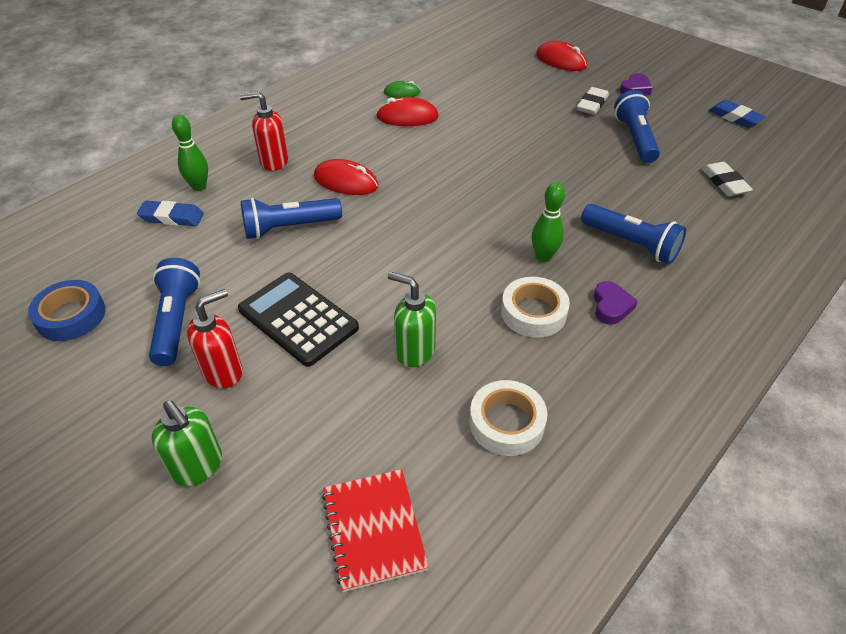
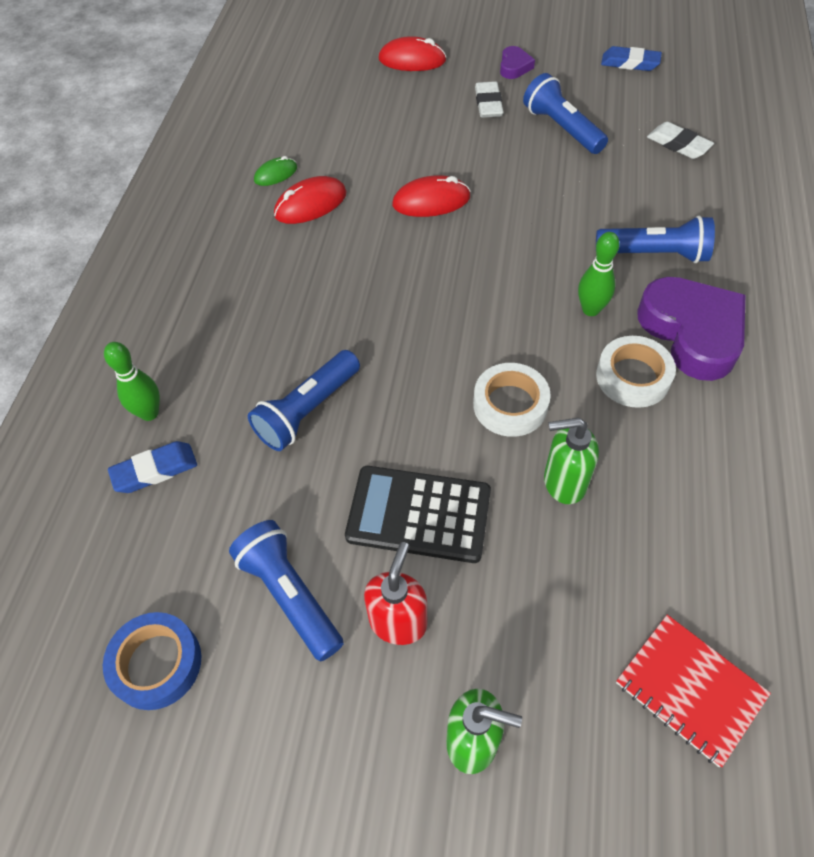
camera: 30 degrees left, 10 degrees up
red soap dispenser [240,91,288,171] -> none
red mouse [314,159,379,195] -> red mouse moved to [392,175,471,217]
white tape [469,380,547,456] -> white tape moved to [473,363,551,437]
purple heart [594,281,638,325] -> purple heart [638,277,745,381], size x2.18

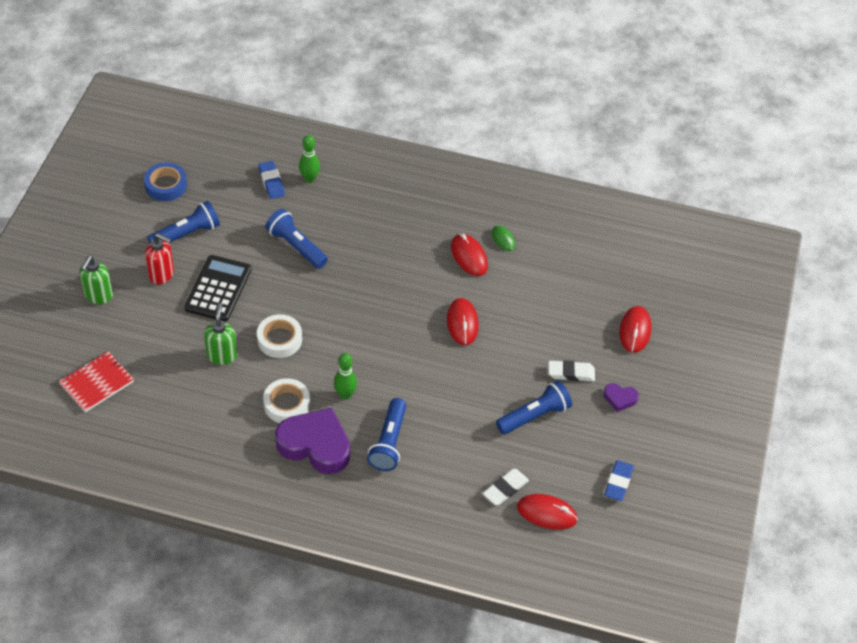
camera: 90 degrees right, 5 degrees down
purple heart [638,277,745,381] -> purple heart turned 135 degrees counterclockwise [275,408,350,474]
none -> red mouse [517,494,578,530]

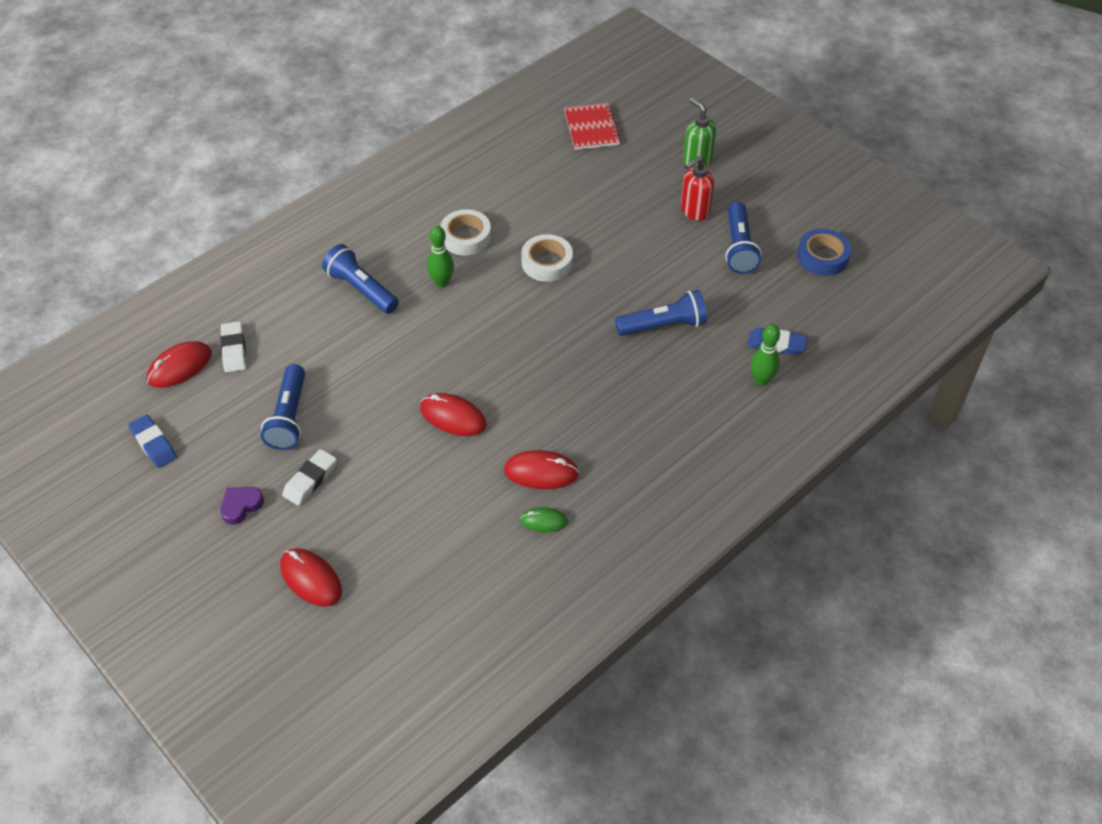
camera: 125 degrees right, 0 degrees up
black calculator [184,255,252,322] -> none
green soap dispenser [204,303,237,365] -> none
purple heart [275,408,350,474] -> none

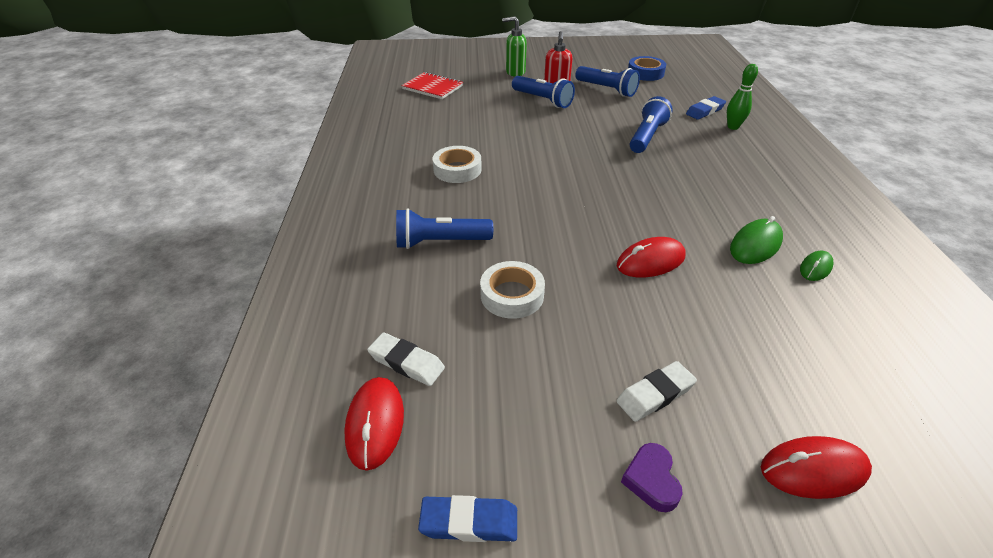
camera: 50 degrees left, 10 degrees down
blue flashlight [261,364,305,450] -> blue flashlight moved to [512,76,575,108]
white eraser [282,449,337,506] -> white eraser turned 75 degrees clockwise [616,361,697,422]
green bowling pin [427,226,454,287] -> none
red mouse [504,450,579,489] -> green mouse [730,216,783,264]
white tape [521,234,573,282] -> white tape moved to [480,261,545,319]

